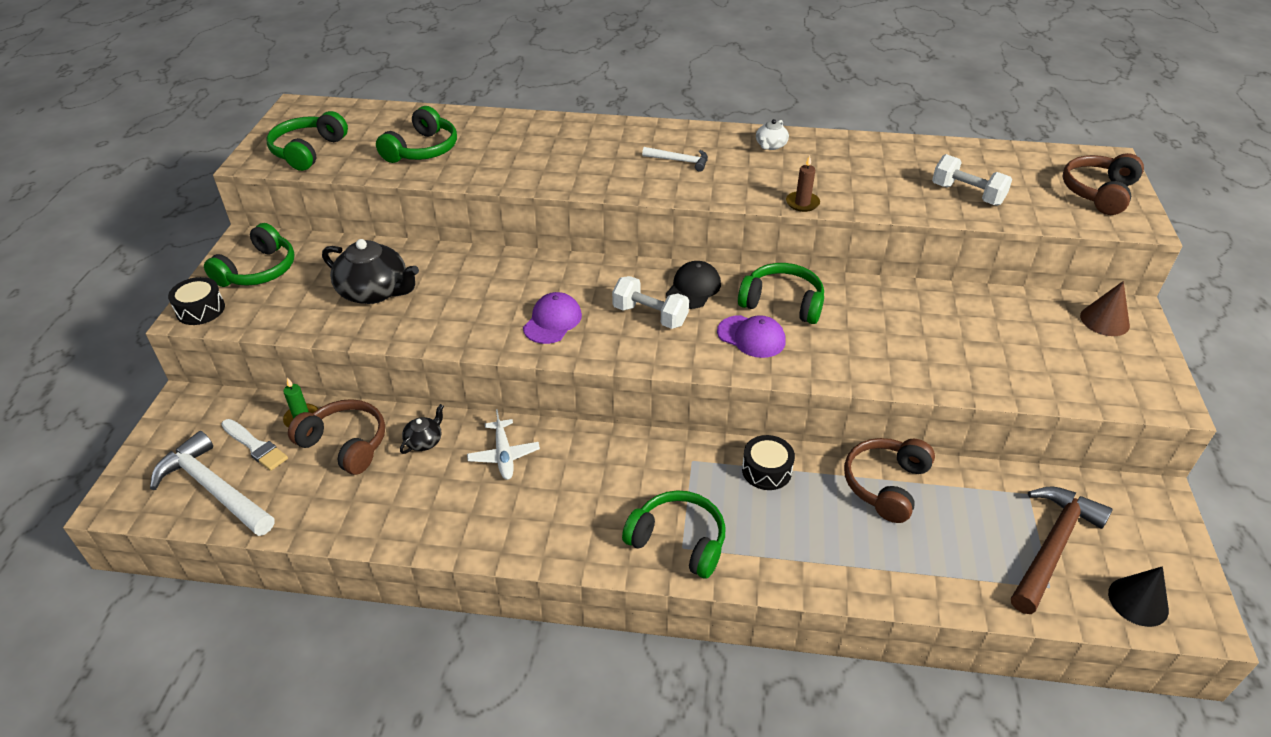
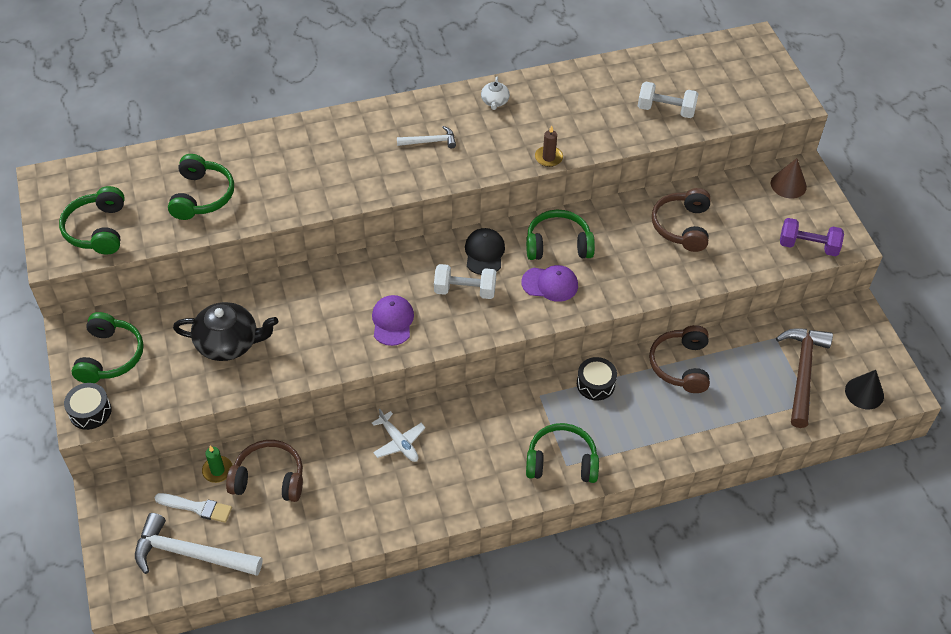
camera: 25 degrees left, 10 degrees up
black teapot [400,404,444,454] -> none
brown headphones [1062,153,1144,215] -> brown headphones moved to [652,188,711,252]
none -> purple dumbbell [780,218,844,256]

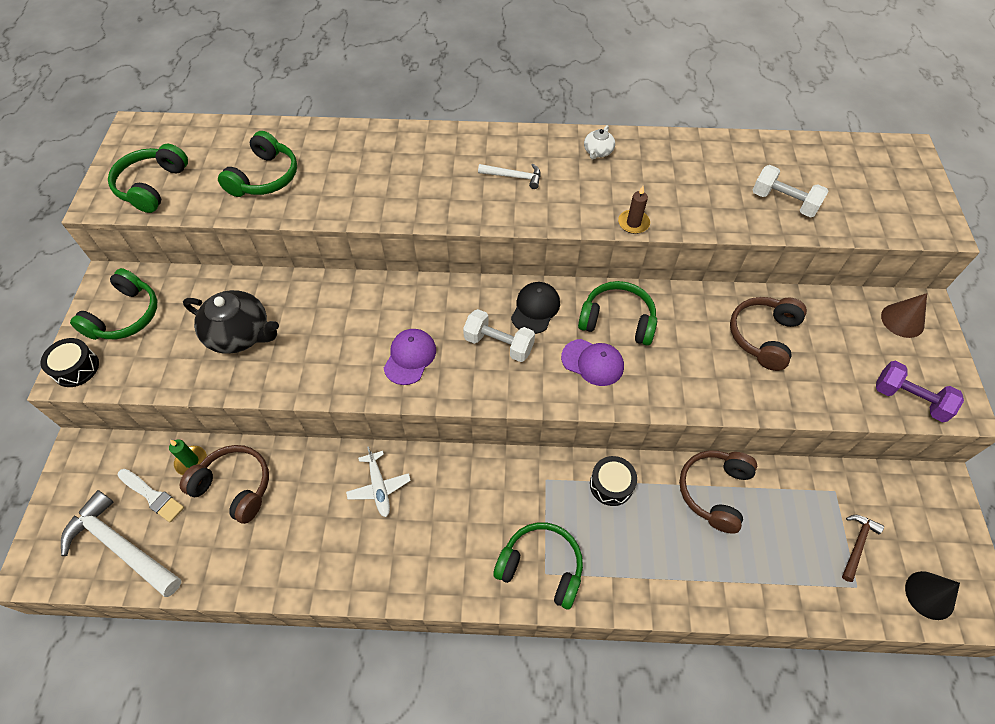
camera: 20 degrees right, 5 degrees up
brown hammer [776,328,833,428] -> brown hammer [842,515,884,582], size x0.52

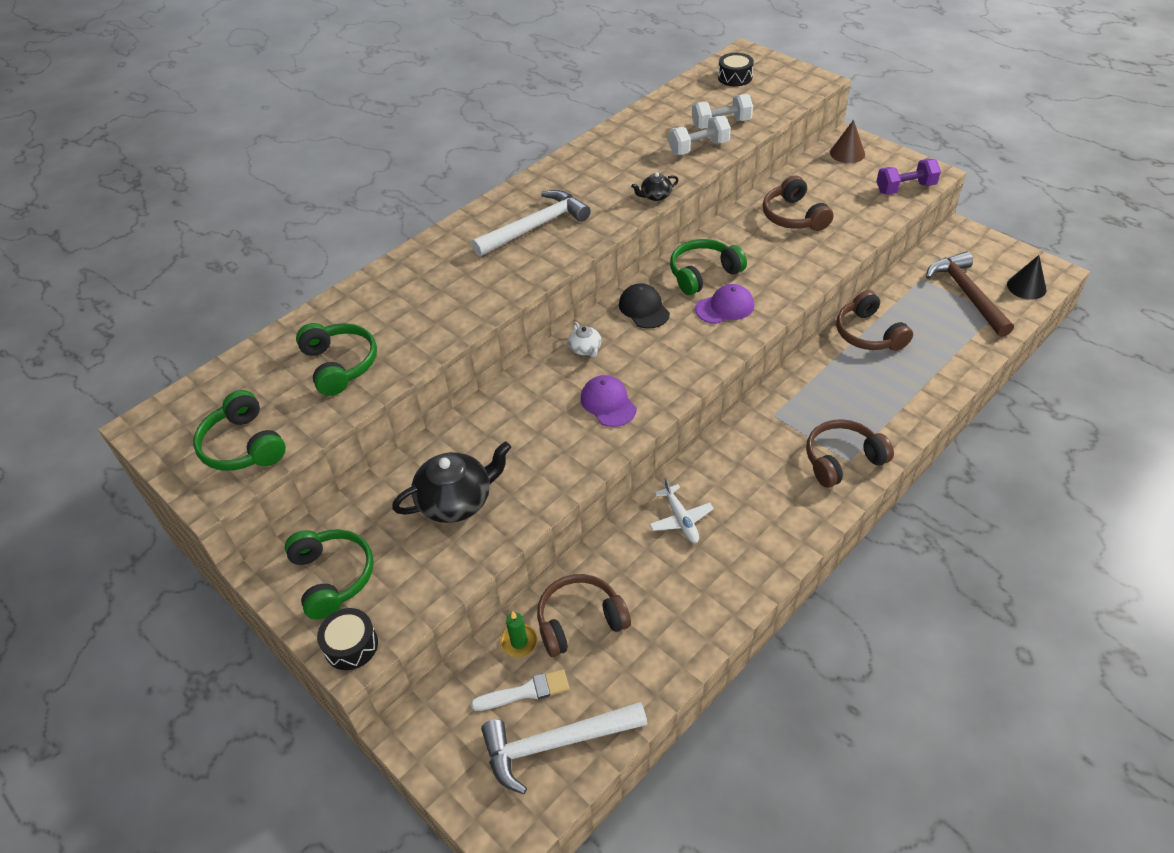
camera: 45 degrees left, 10 degrees down
white plane [346,446,411,517] -> white plane turned 45 degrees clockwise [649,478,714,543]
white dumbbell [463,309,535,362] -> white dumbbell moved to [668,115,731,155]
white hammer [478,164,541,189] -> white hammer [472,190,591,256], size x1.92
green headphones [493,522,583,610] -> brown headphones [806,419,894,488]
white teapot [584,125,615,159] -> white teapot moved to [568,322,602,357]
black drum [590,456,637,506] -> black drum moved to [718,53,754,87]
brown candle [618,186,650,234] -> black teapot [631,172,678,201]
brown hammer [842,515,884,582] -> brown hammer [926,252,1014,337], size x1.92

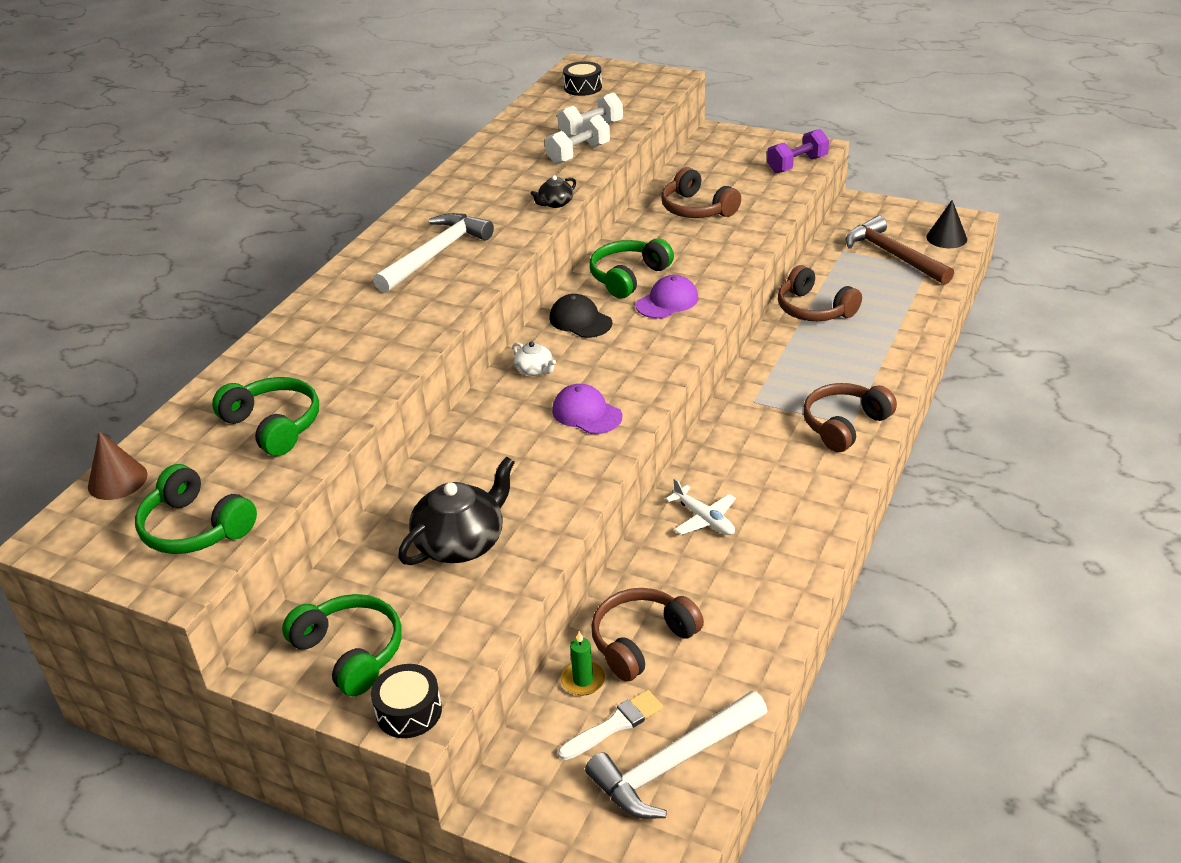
camera: 20 degrees left, 10 degrees down
brown cone [830,120,865,163] -> brown cone moved to [88,431,148,500]

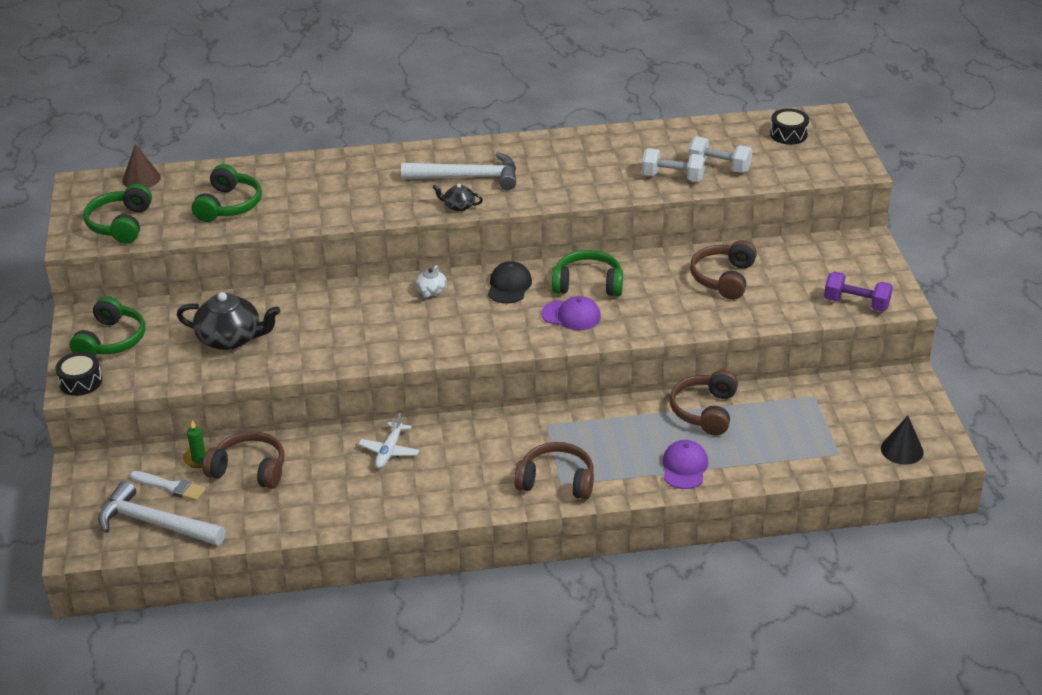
camera: 55 degrees right, 0 degrees up
black teapot [530,175,576,208] -> black teapot moved to [432,184,483,211]
purple cap [552,384,622,434] -> purple cap moved to [662,440,708,489]
brown hammer [846,216,954,285] -> none

